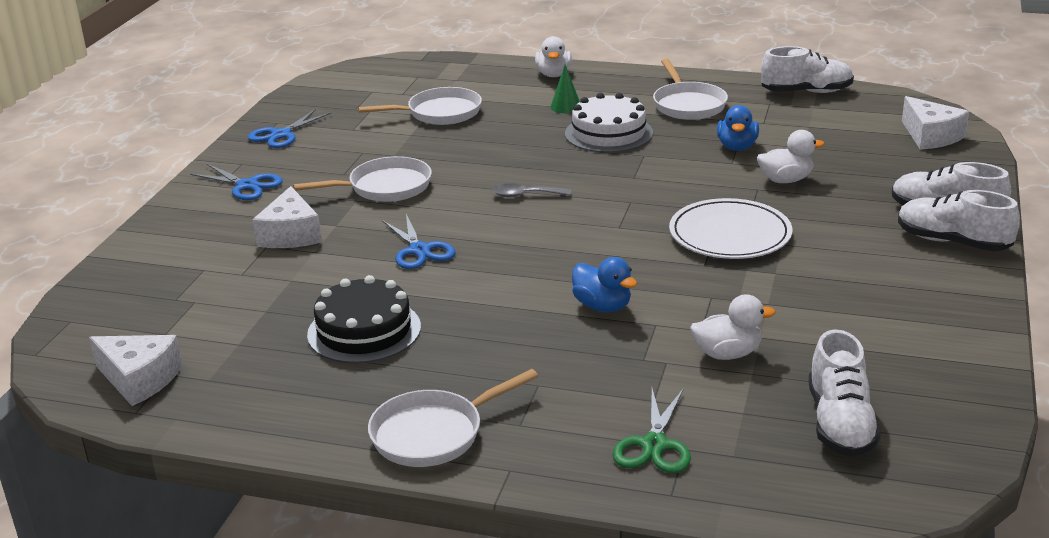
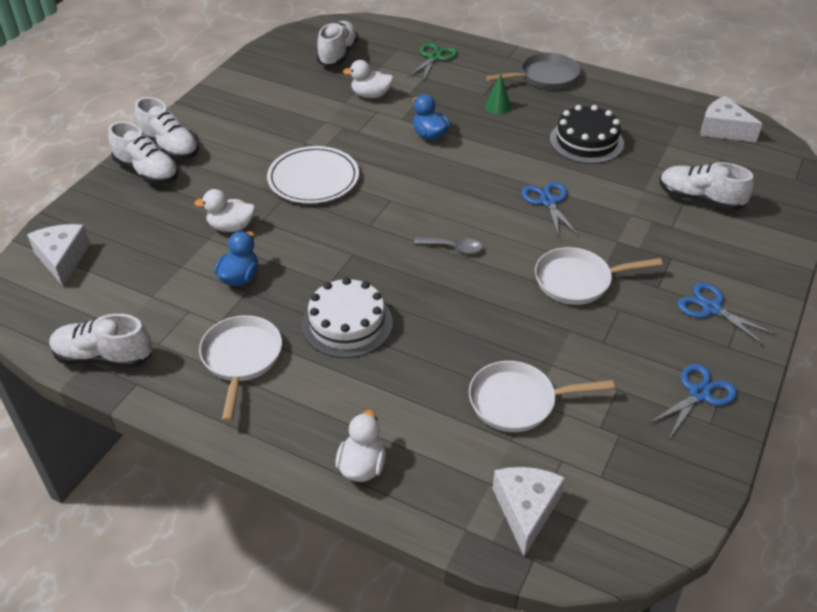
camera: 170 degrees left, 15 degrees up
white cheese [252,186,322,248] -> white cheese moved to [492,467,565,557]
white pan [368,369,538,467] -> grey pan [486,52,581,89]
green cone [550,65,580,113] -> green cone moved to [485,73,511,114]
none -> white shoe [660,162,754,211]

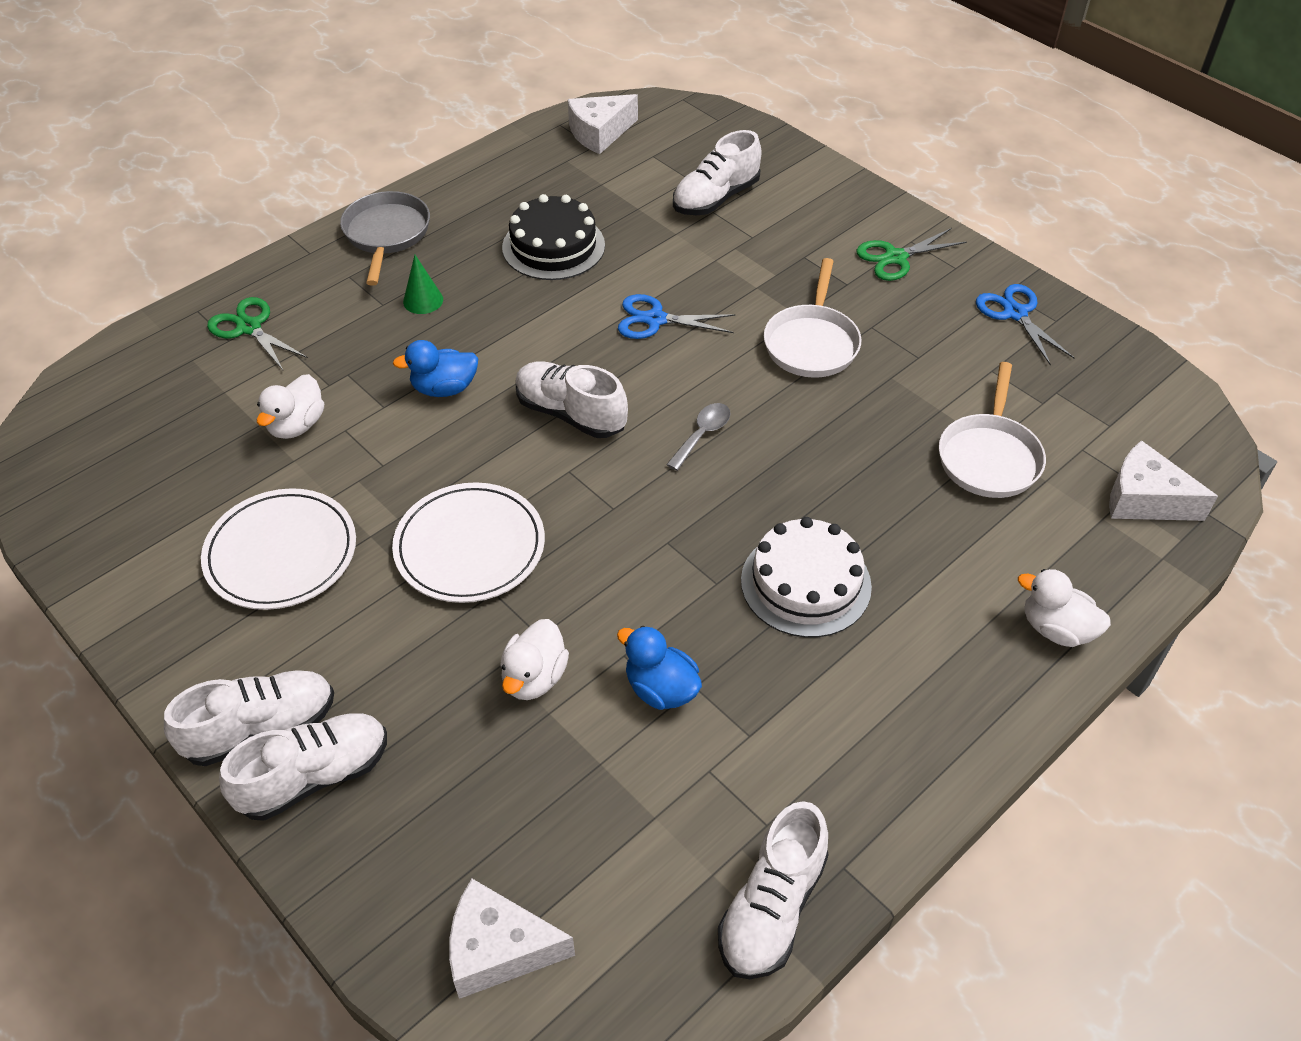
camera: 70 degrees left, 5 degrees up
white pan [199,315,282,422] -> none
white shoe [317,21,358,67] -> white shoe moved to [516,362,628,438]
blue scissors [677,282,777,347] -> green scissors [856,228,967,281]
none -> white plate [201,488,356,610]

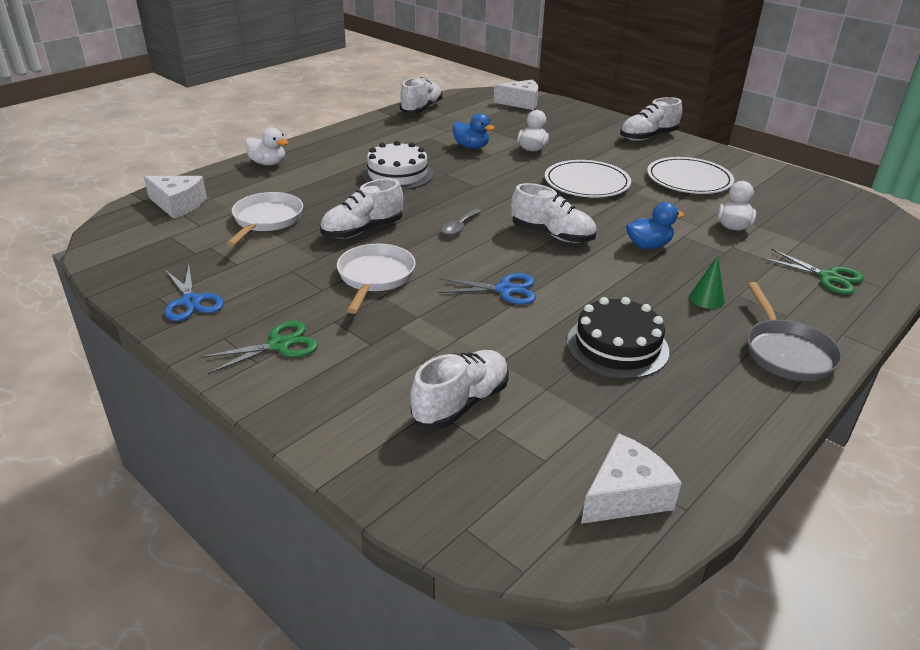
camera: 175 degrees right, 15 degrees down
white shoe [219,713,387,821] -> white shoe moved to [320,179,403,239]

